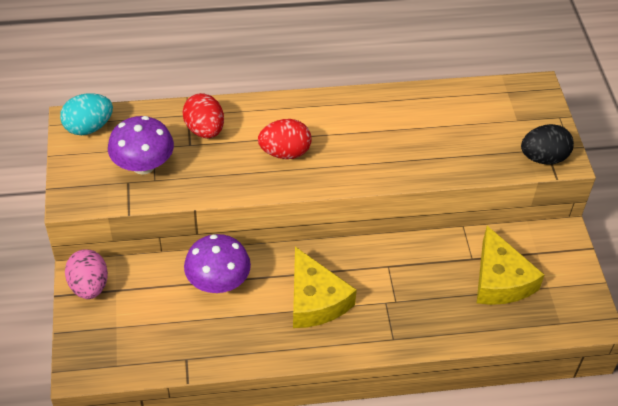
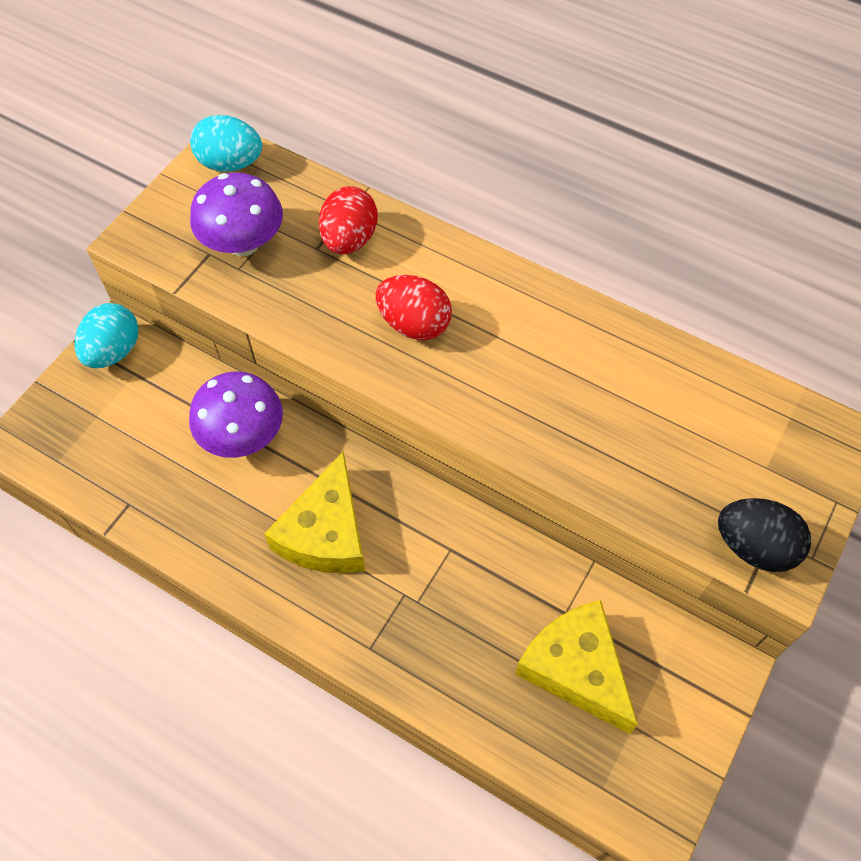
camera: 40 degrees right, 10 degrees up
pink egg [65,249,108,299] -> turquoise egg [75,303,139,368]
yellow cheese [477,226,545,305] -> yellow cheese turned 120 degrees clockwise [515,600,638,734]

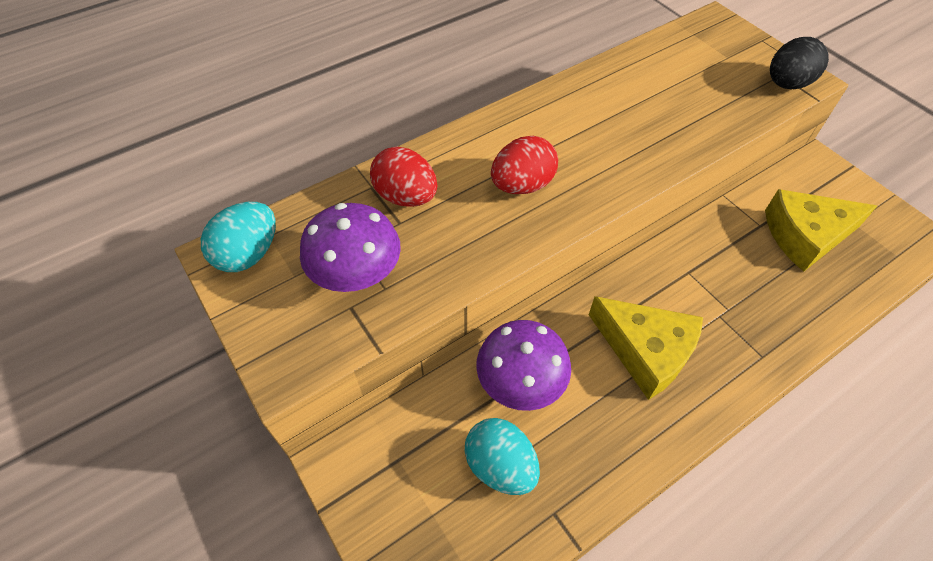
camera: 65 degrees left, 5 degrees down
turquoise egg [75,303,139,368] -> turquoise egg moved to [465,418,540,495]

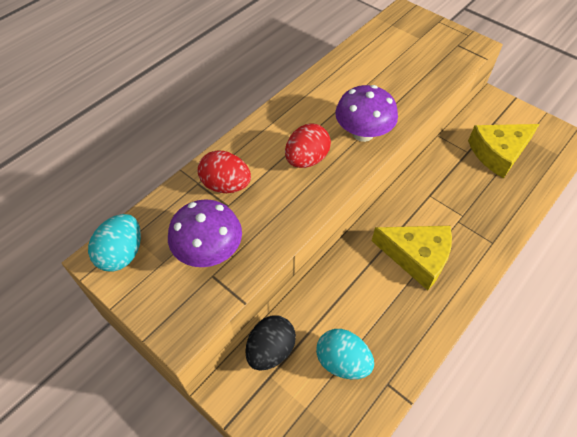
camera: 15 degrees left, 0 degrees up
purple mushroom [476,320,571,411] -> purple mushroom moved to [335,85,398,142]
black egg [770,37,829,89] -> black egg moved to [246,315,296,371]

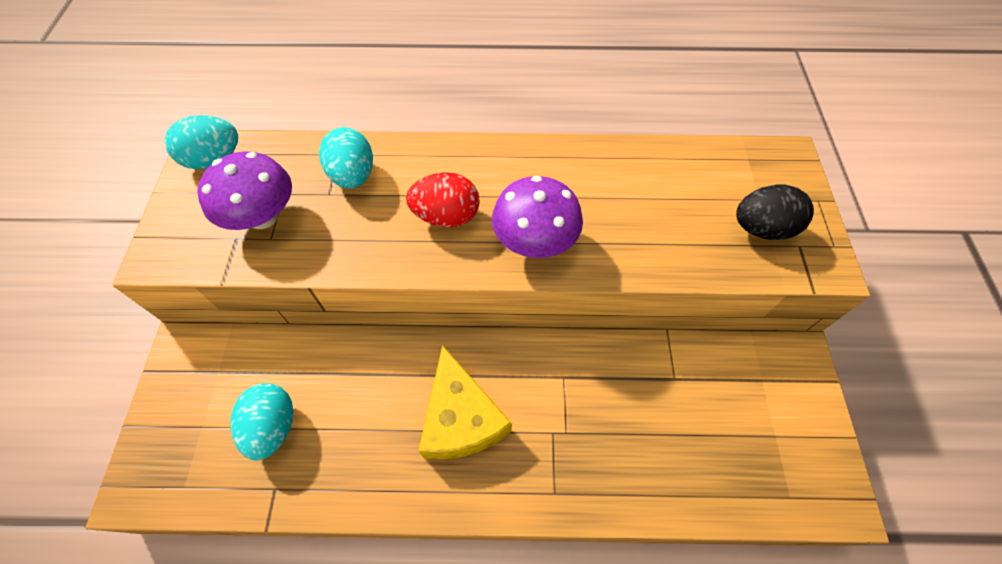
camera: 50 degrees right, 5 degrees up
red egg [198,151,251,193] -> turquoise egg [319,127,373,189]
black egg [246,315,296,371] -> black egg moved to [736,185,814,240]
yellow cheese [468,124,539,178] -> none

